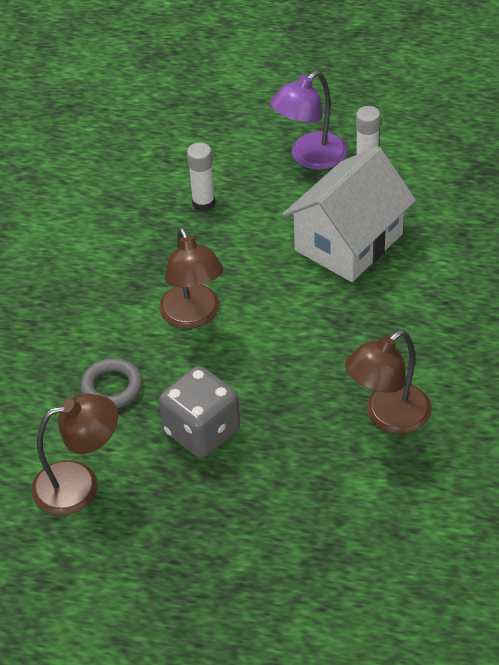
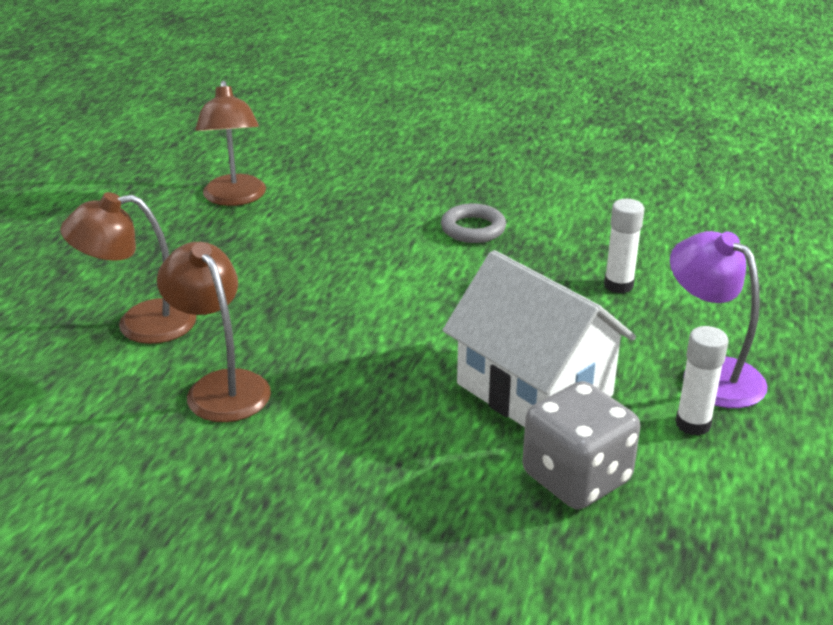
camera: 95 degrees right, 15 degrees down
grey ring [80,358,142,408] -> grey ring moved to [441,203,506,243]
brown lamp [159,227,224,329] -> brown lamp moved to [60,192,196,344]
grey dice [159,366,240,458] -> grey dice moved to [522,381,640,509]

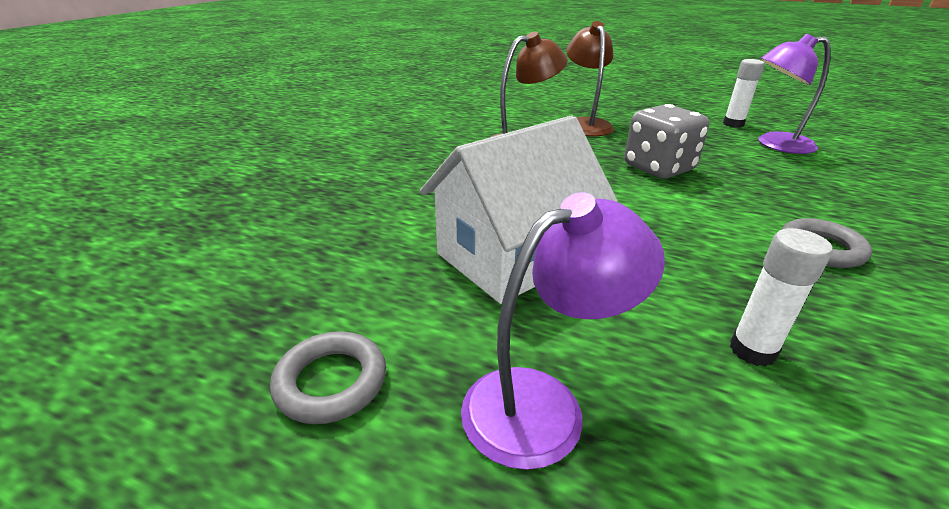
camera: 95 degrees right, 0 degrees up
brown lamp [195,80,266,206] -> purple lamp [758,34,831,154]
grey dice [522,381,640,509] -> grey dice moved to [624,104,709,179]
white glue stick [676,326,729,436] -> white glue stick moved to [723,59,765,128]
none -> grey ring [270,331,386,424]

